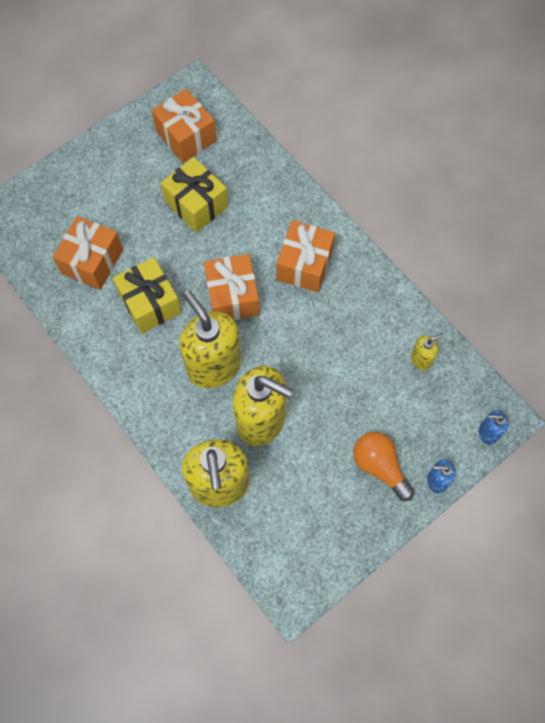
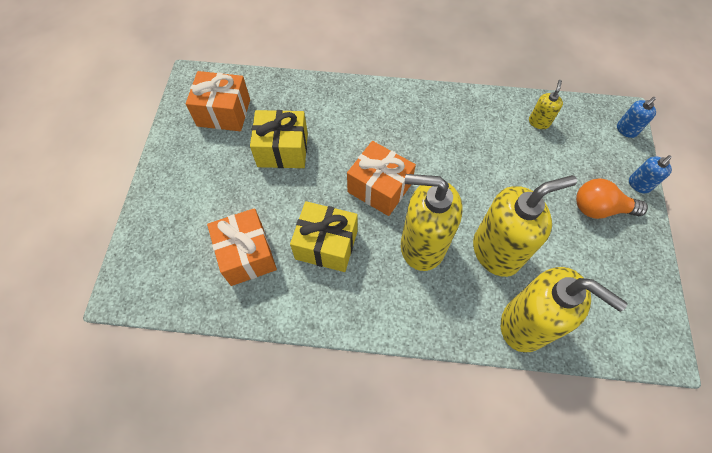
camera: 45 degrees left, 5 degrees down
orange gift [276,220,335,292] -> none

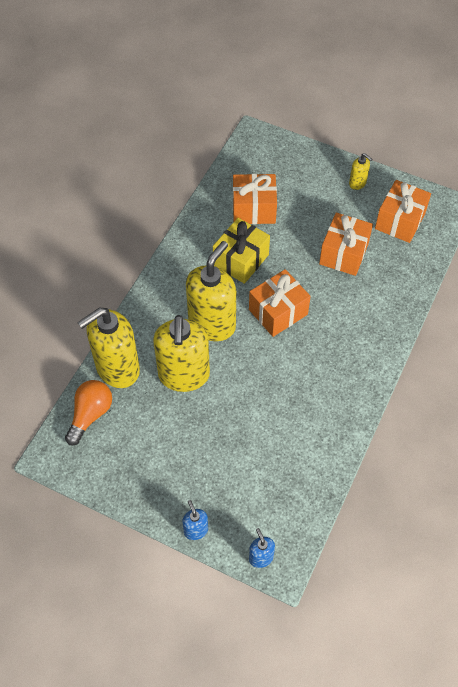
camera: 110 degrees right, 5 degrees down
yellow gift [250,110,308,168] -> orange gift [319,213,373,276]
yellow soap dispenser [529,80,563,129] -> yellow soap dispenser moved to [349,153,372,190]
orange light bulb [576,178,648,219] -> orange light bulb moved to [65,380,112,445]

